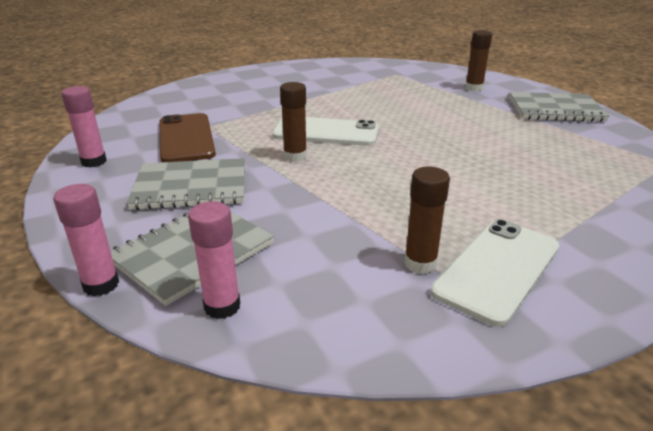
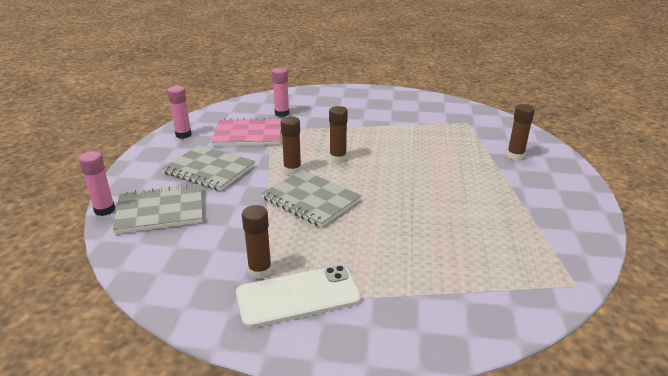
camera: 35 degrees right, 0 degrees up
brown phone [160,113,216,162] -> pink notebook [211,117,281,146]
pink glue stick [188,201,240,319] -> pink glue stick moved to [272,68,289,117]
white phone [272,117,379,146] -> brown glue stick [329,106,348,163]
grey notebook [509,92,610,122] -> grey notebook moved to [261,170,362,227]

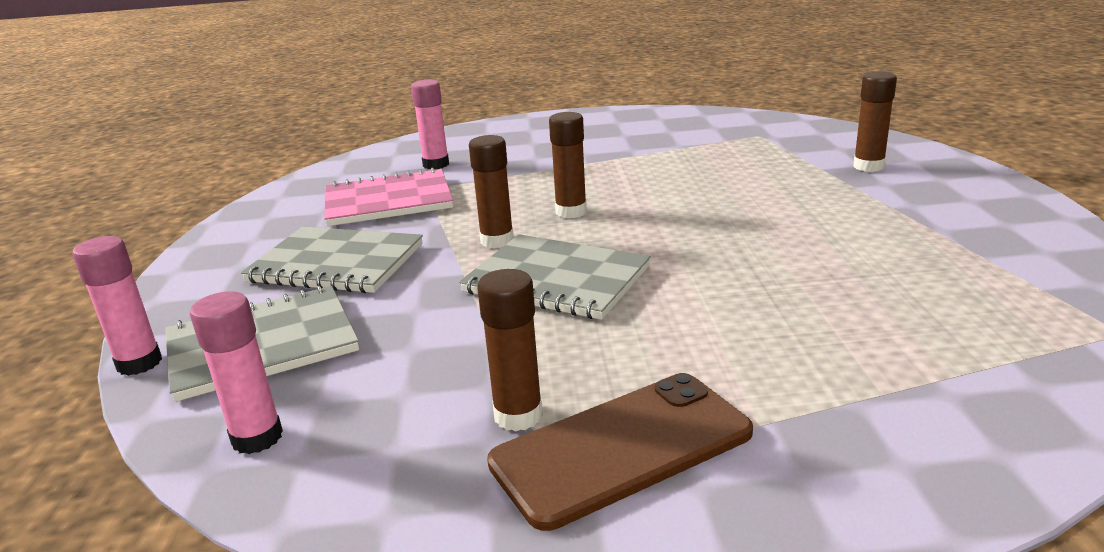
camera: 10 degrees left, 5 degrees down
pink glue stick [167,86,192,139] -> pink glue stick moved to [190,291,283,454]
white phone [236,265,361,328] -> brown phone [487,373,753,531]

